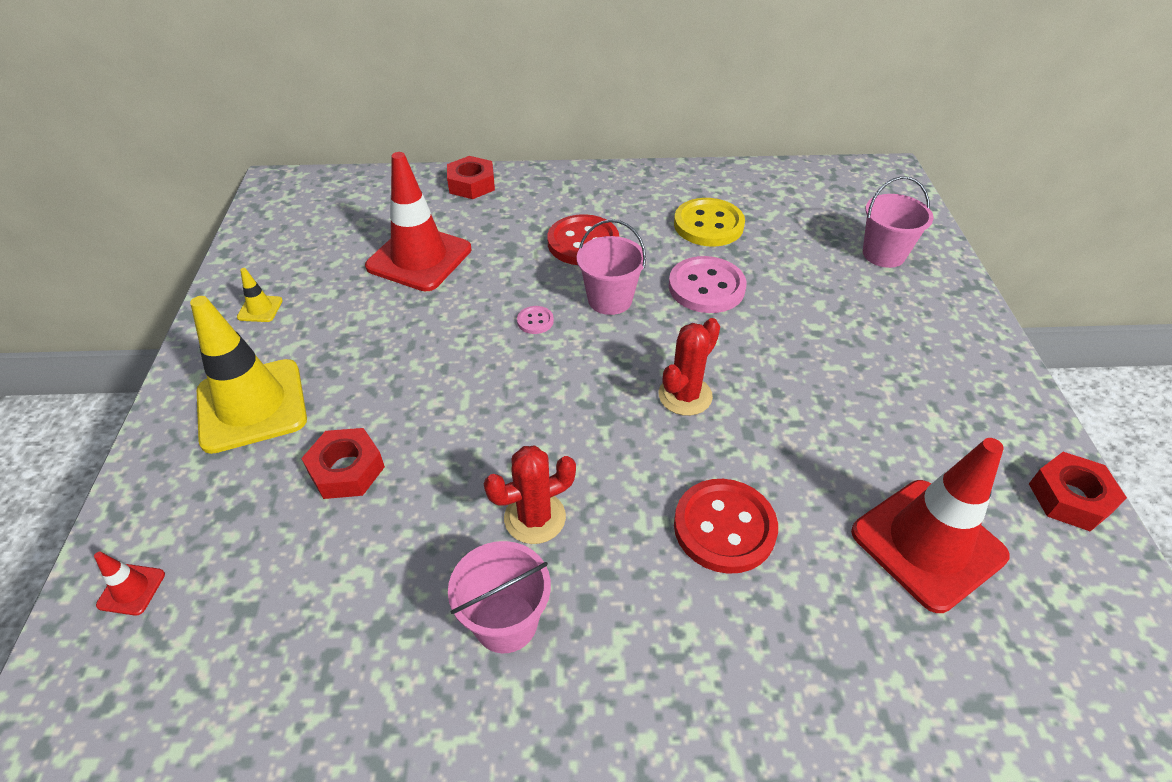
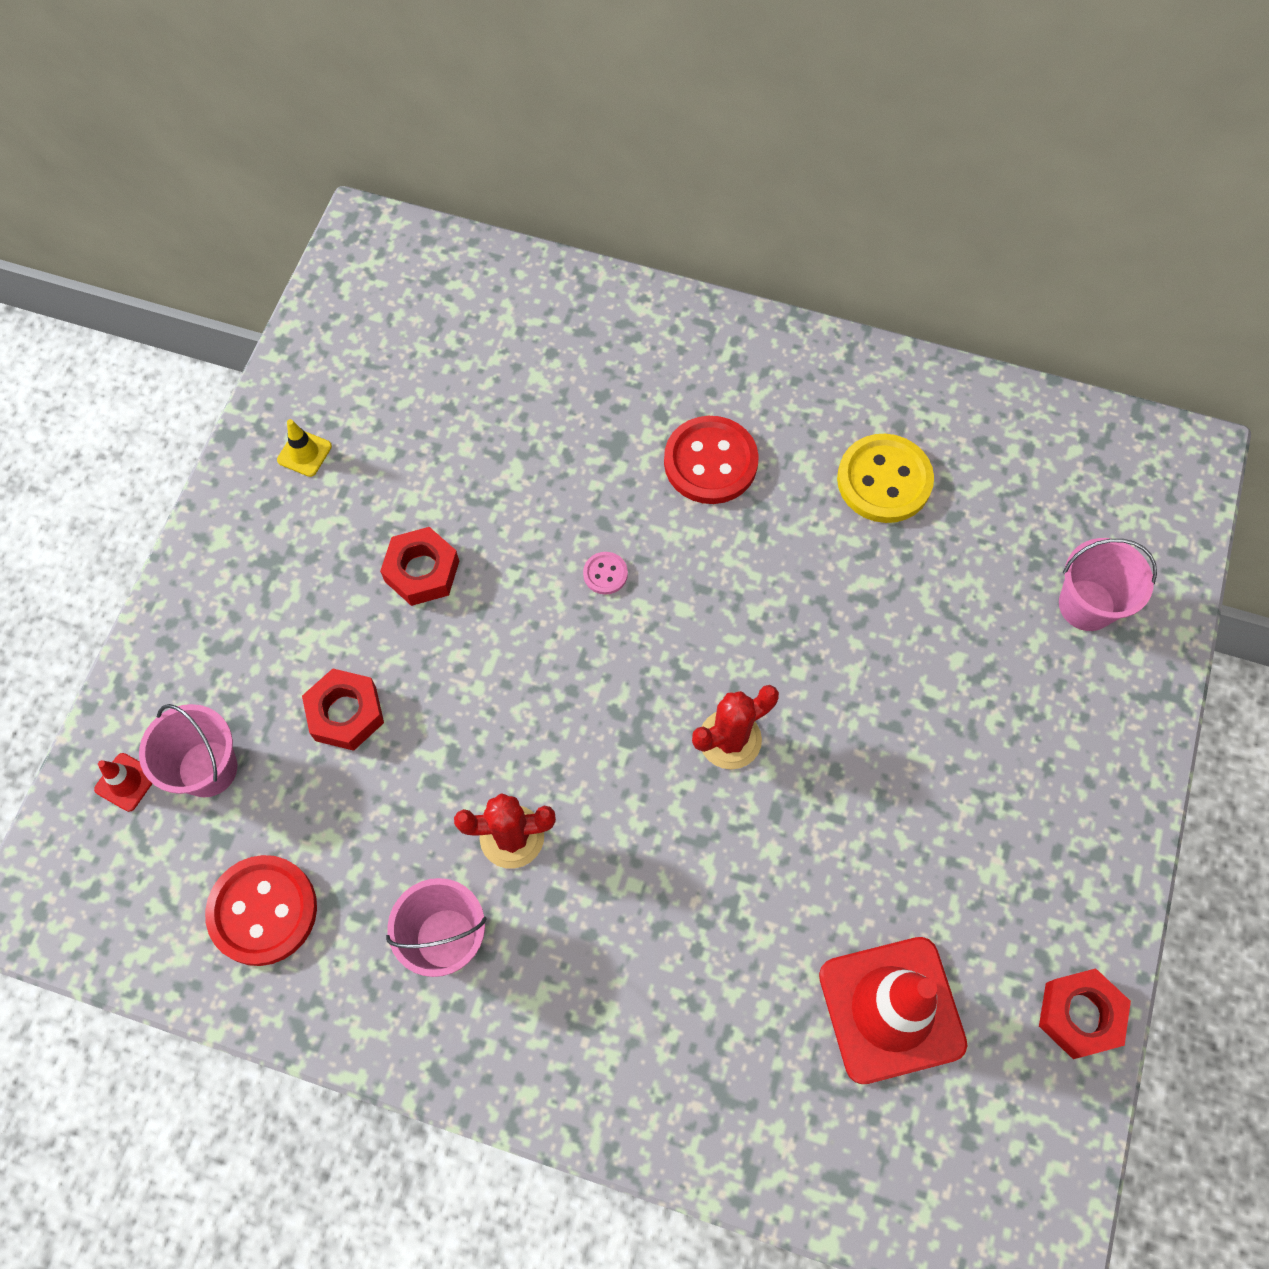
camera: 20 degrees right, 20 degrees up
yellow traffic cone [190,296,307,454] -> none
red traffic cone [365,152,471,291] -> none
red nut [447,156,495,199] -> red nut moved to [380,527,459,606]
pink bucket [577,219,646,315] -> pink bucket moved to [139,704,237,797]
pink button [669,256,747,313] -> none
red button [674,479,778,574] -> red button moved to [205,855,317,966]

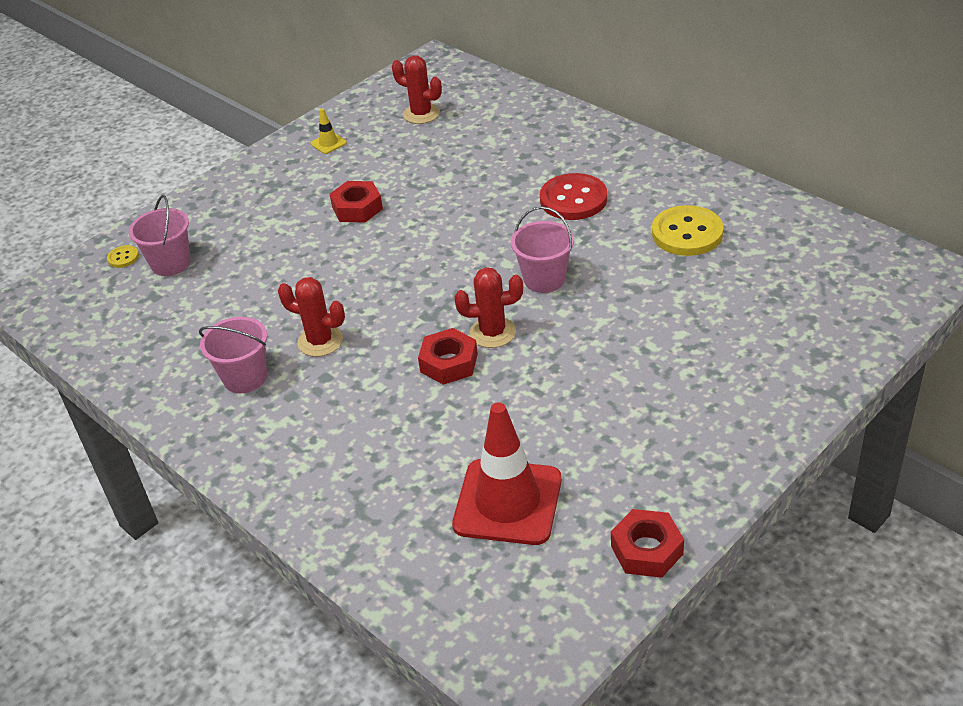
camera: 30 degrees right, 25 degrees down
red traffic cone [94,753,153,812] -> yellow button [107,245,139,268]
red button [205,855,317,966] -> none
red nut [302,669,384,751] -> red nut moved to [418,328,478,385]
pink button [583,552,628,595] -> none
pink bucket [1059,538,1157,631] -> pink bucket moved to [511,207,574,293]
none -> red cactus [392,55,442,124]

